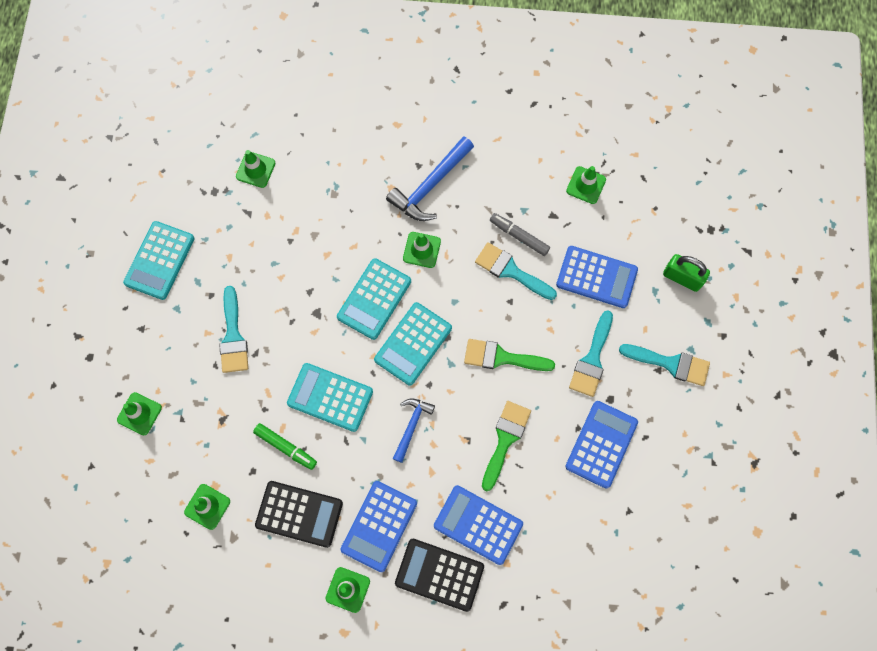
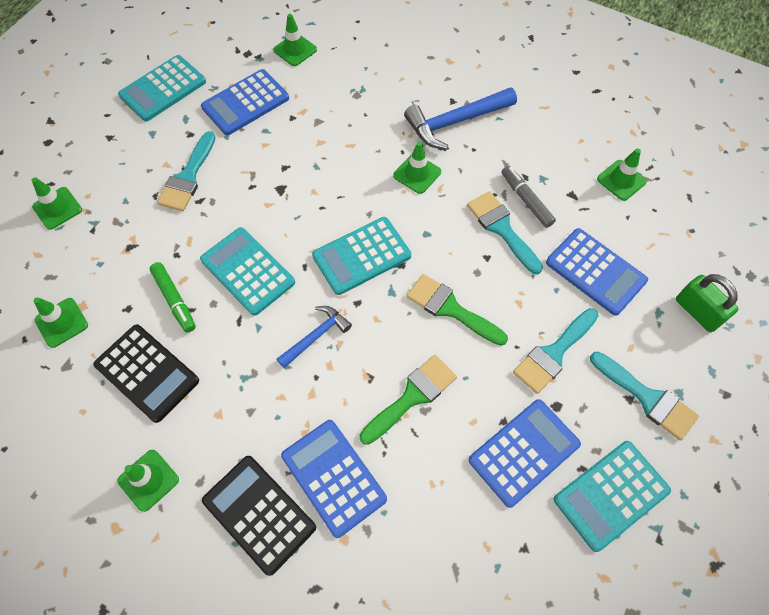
camera: 25 degrees right, 10 degrees down
turquoise calculator [337,258,411,340] -> turquoise calculator moved to [554,441,671,552]
blue calculator [340,481,417,572] -> blue calculator moved to [201,69,289,135]

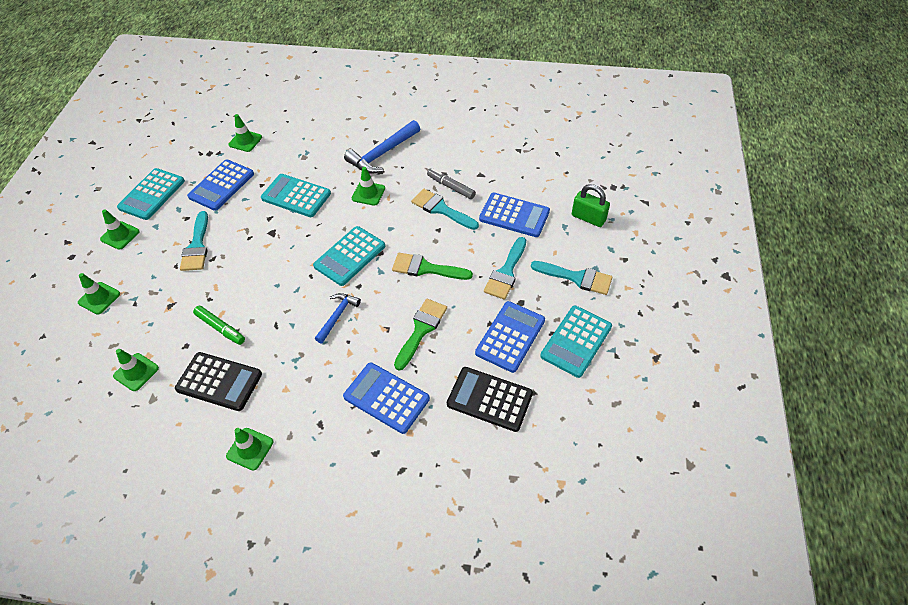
camera: 20 degrees left, 10 degrees down
turquoise calculator [200,227,295,316] -> turquoise calculator moved to [261,174,331,217]
black calculator [202,456,316,576] -> black calculator moved to [447,367,533,432]
green traffic cone [597,148,647,201] -> green traffic cone moved to [100,209,140,250]

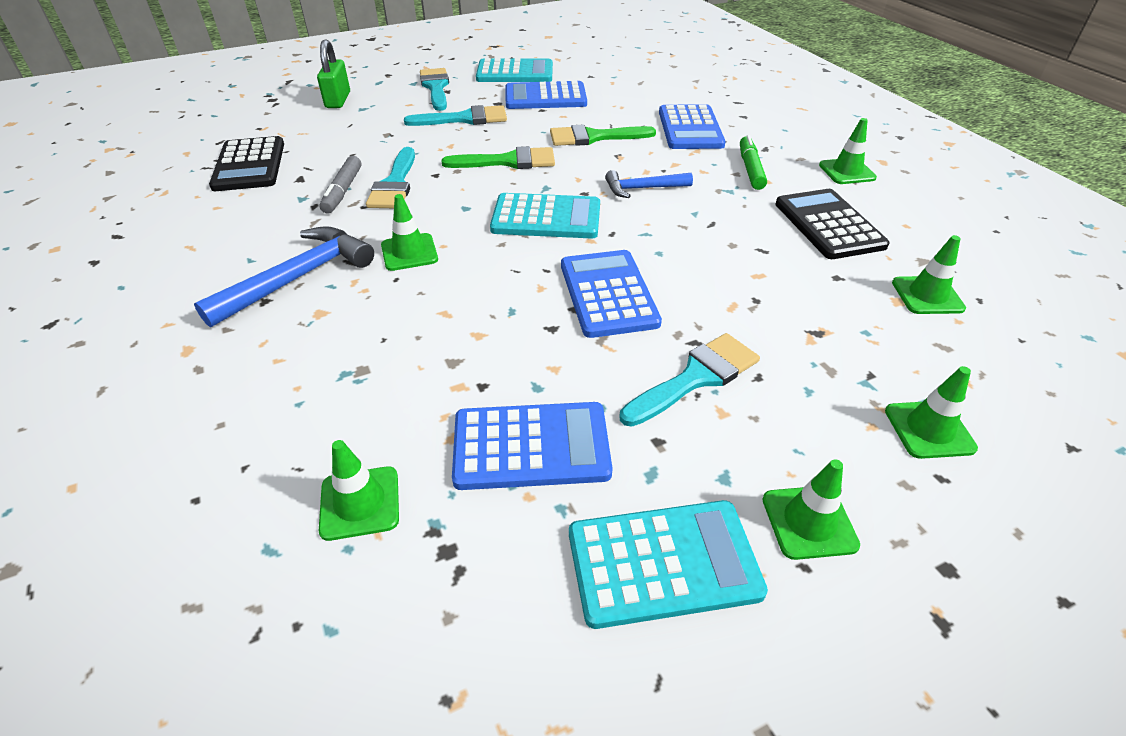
camera: 125 degrees left, 10 degrees down
green marker [193,306,245,345] -> green marker moved to [740,135,767,190]
turquoise calculator [261,174,331,217] -> none
blue hammer [344,120,420,174] -> blue hammer turned 60 degrees counterclockwise [194,226,374,327]
green brush [392,253,473,280] -> green brush turned 75 degrees counterclockwise [442,146,555,169]
black calculator [447,367,533,432] -> black calculator moved to [209,136,284,191]
blue calculator [479,193,550,237] -> blue calculator moved to [561,250,662,338]

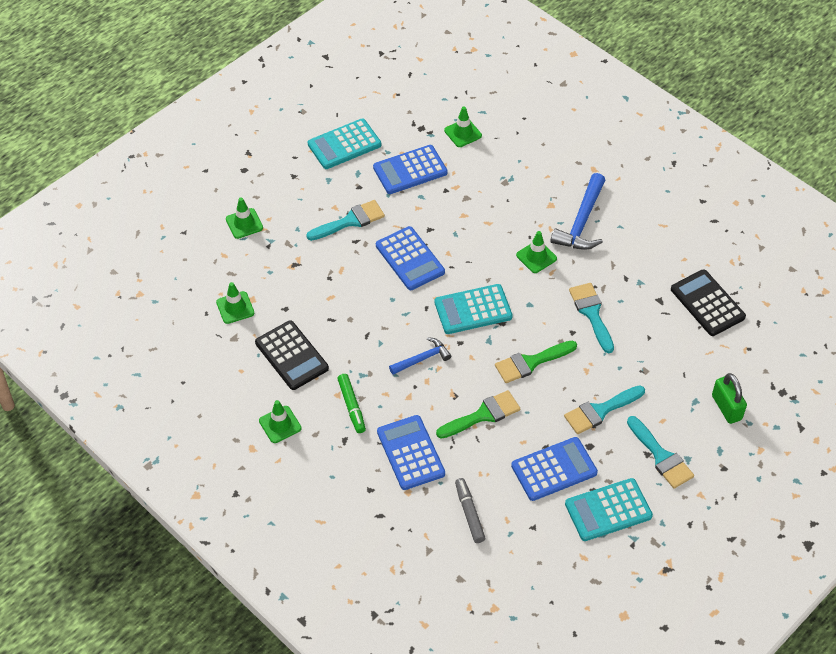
camera: 160 degrees right, 10 degrees up
grey marker [319,156,362,214] -> grey marker moved to [455,478,486,543]
turquoise brush [620,333,760,427] -> turquoise brush turned 150 degrees counterclockwise [306,200,385,241]
green traffic cone [763,459,860,560] -> none

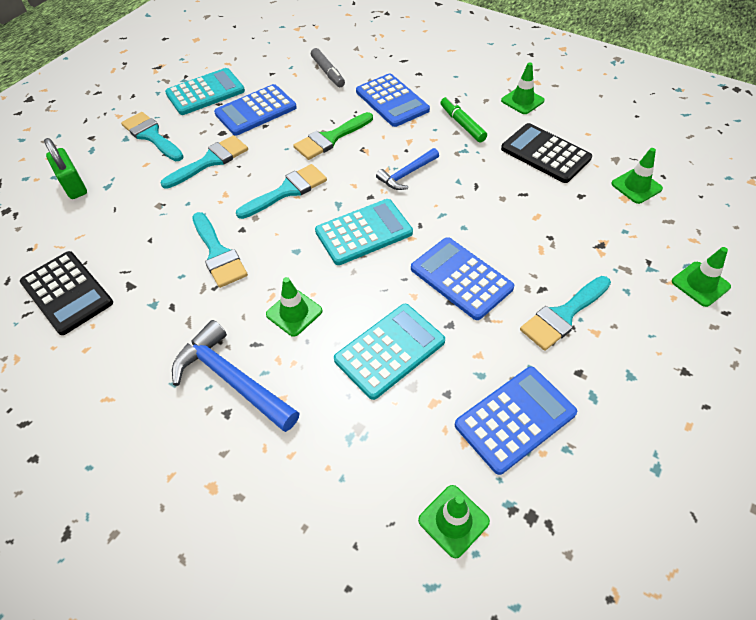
camera: 170 degrees right, 0 degrees up
turquoise calculator [308,119,381,169] -> turquoise calculator moved to [334,304,445,400]
green brush [495,341,577,383] -> turquoise brush [236,164,327,219]
blue hammer [550,173,605,250] -> blue hammer turned 60 degrees counterclockwise [172,320,300,432]

